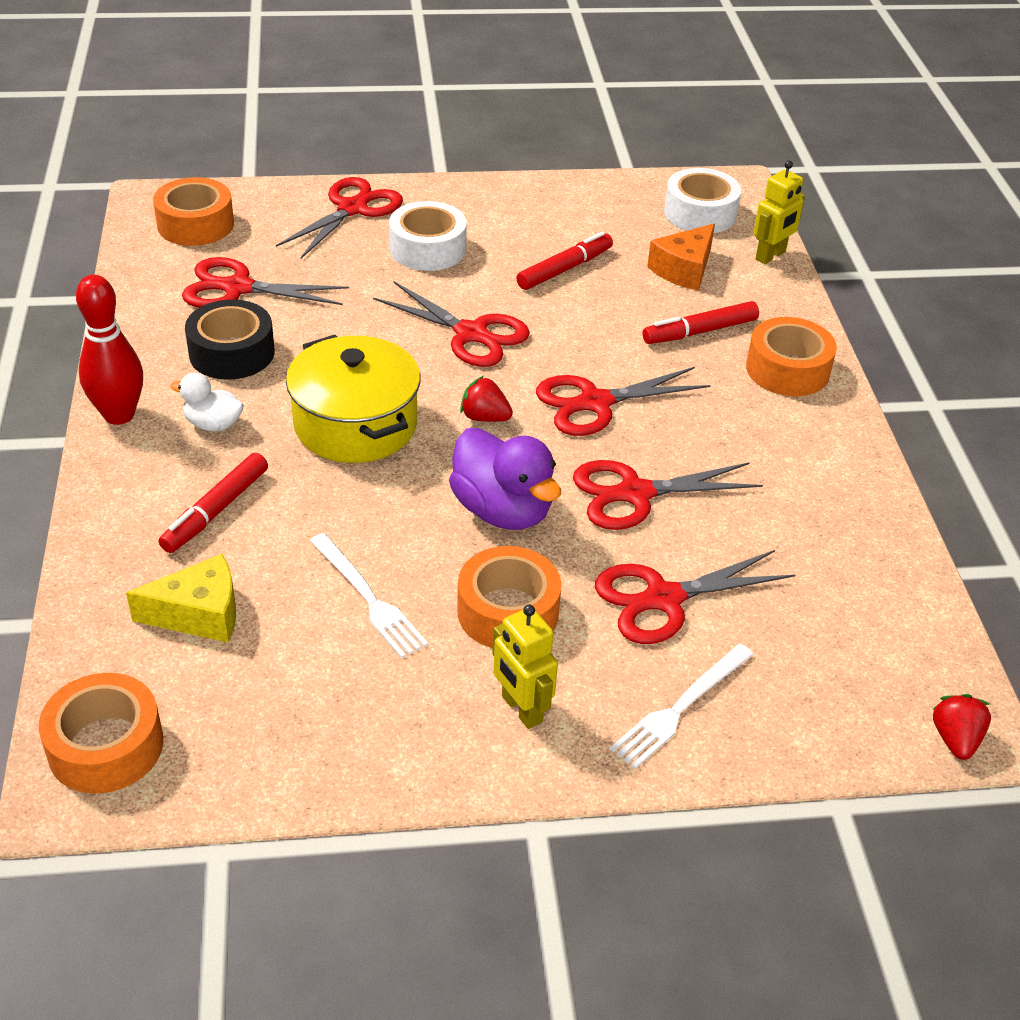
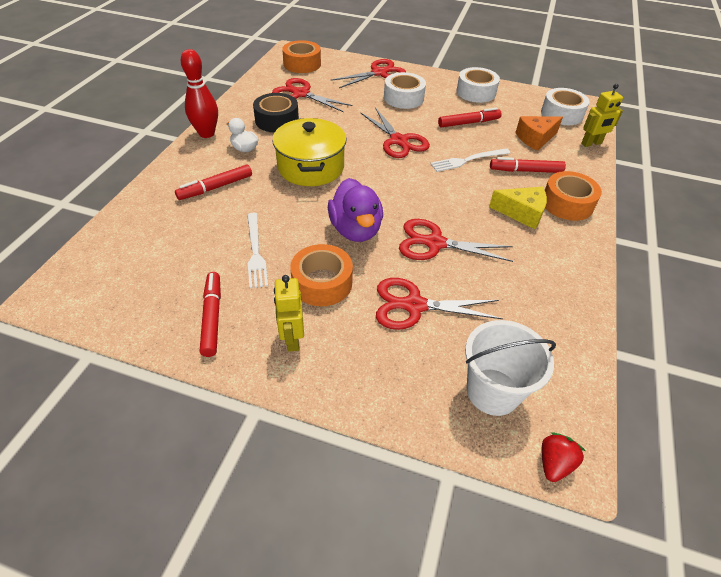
camera: 25 degrees right, 5 degrees up
orange tape [39,673,163,793] -> none
yellow cheese [126,554,236,643] -> yellow cheese moved to [489,187,547,229]
red strawberry [460,376,513,422] -> none
red scissors [536,367,711,436] -> none
white fork [610,644,754,769] -> white fork moved to [430,148,510,172]
none -> red marker [200,272,221,357]
none -> white tape [456,67,500,103]
none -> white bucket [465,320,556,416]

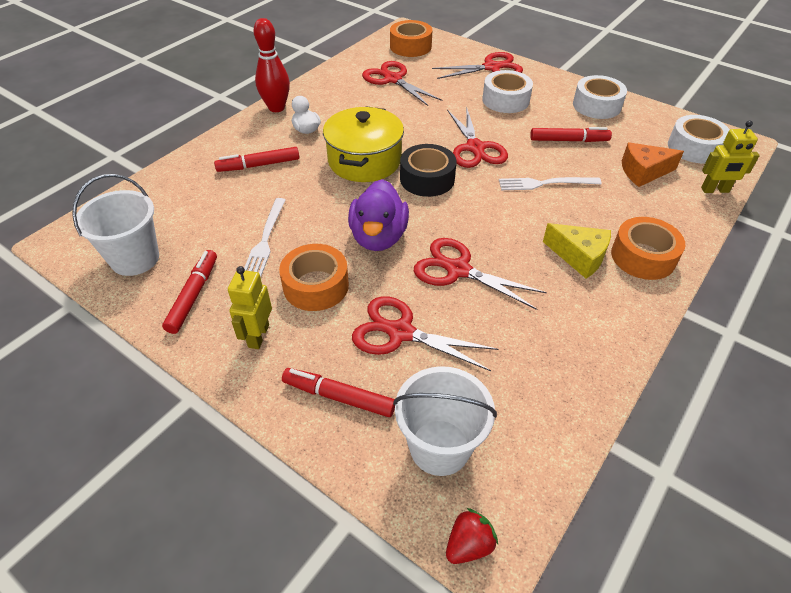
camera: 20 degrees right, 0 degrees up
black tape [253,93,299,133] -> black tape moved to [400,144,457,197]
red marker [490,157,566,173] -> red marker moved to [282,368,395,417]
none -> white bucket [72,174,159,276]

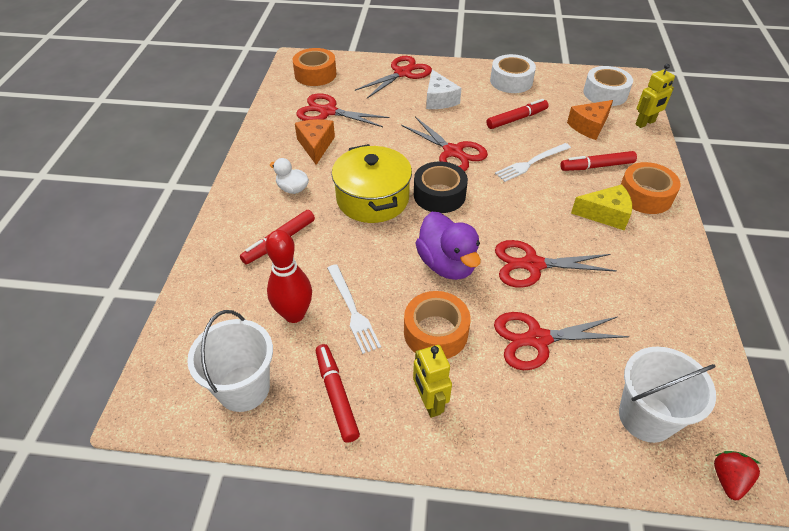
camera: 30 degrees left, 0 degrees up
red bowling pin [254,18,290,112] -> red bowling pin moved to [265,230,312,323]
red marker [282,368,395,417] -> red marker moved to [560,151,637,171]
white tape [482,70,533,113] -> white cheese [426,70,462,109]
none -> orange cheese [295,119,335,165]

